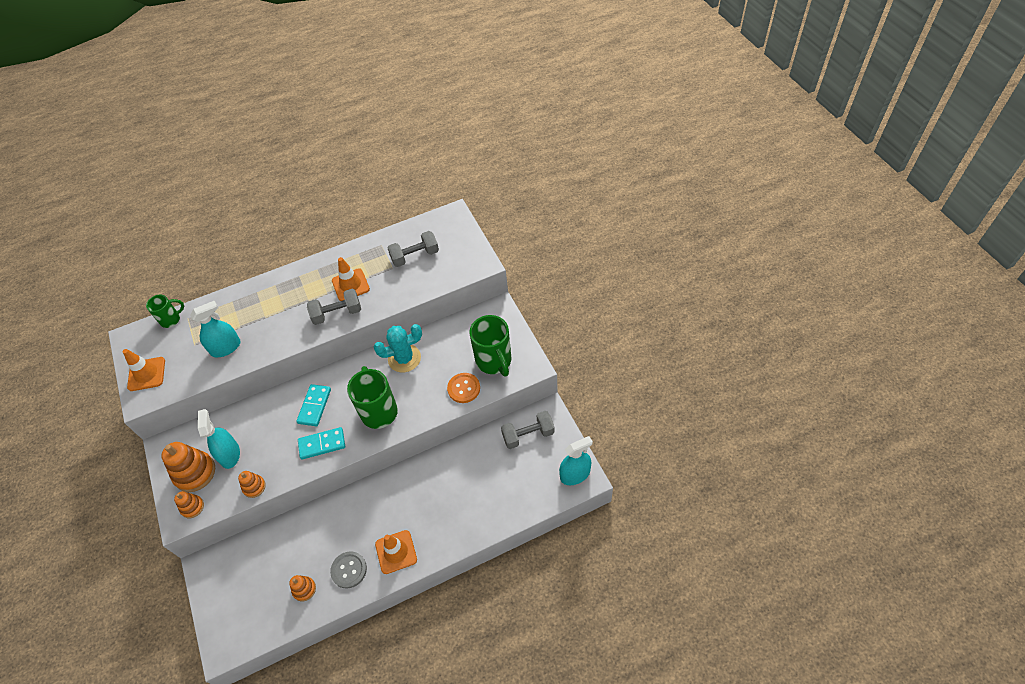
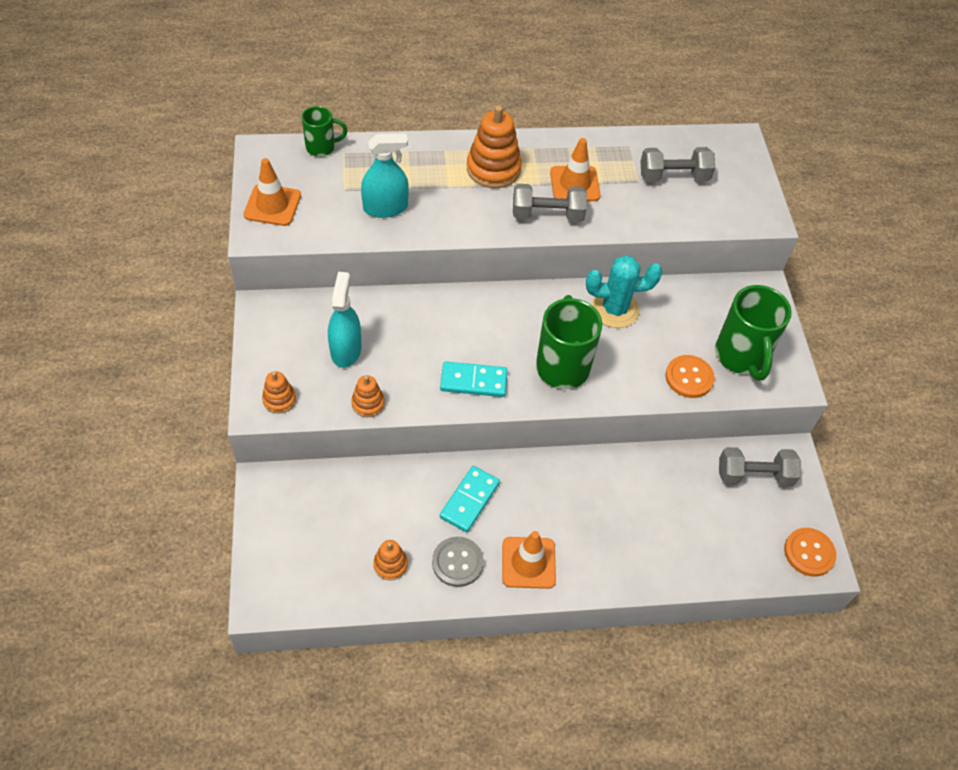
camera: 10 degrees right, 0 degrees up
orange stacking toy [161,442,215,492] -> orange stacking toy moved to [467,105,522,188]
turquoise domino [296,384,331,426] -> turquoise domino moved to [440,466,500,532]
turquoise spray bottle [559,436,593,485] -> orange button [784,528,836,577]

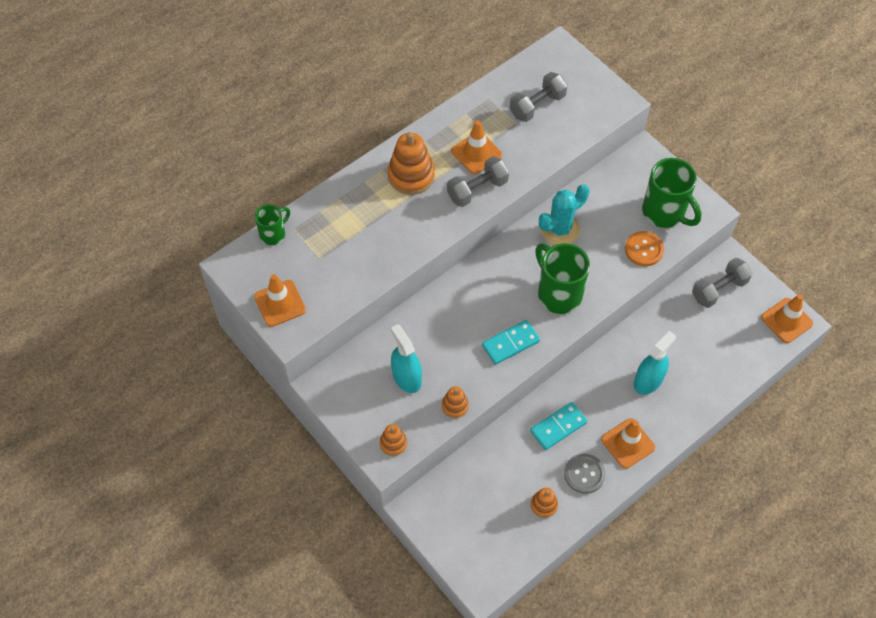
camera: 30 degrees left, 5 degrees up
turquoise spray bottle [361,134,409,218] -> turquoise spray bottle moved to [634,331,676,395]
turquoise domino [440,466,500,532] -> turquoise domino turned 60 degrees clockwise [530,402,587,450]
orange button [784,528,836,577] -> orange traffic cone [761,294,813,343]

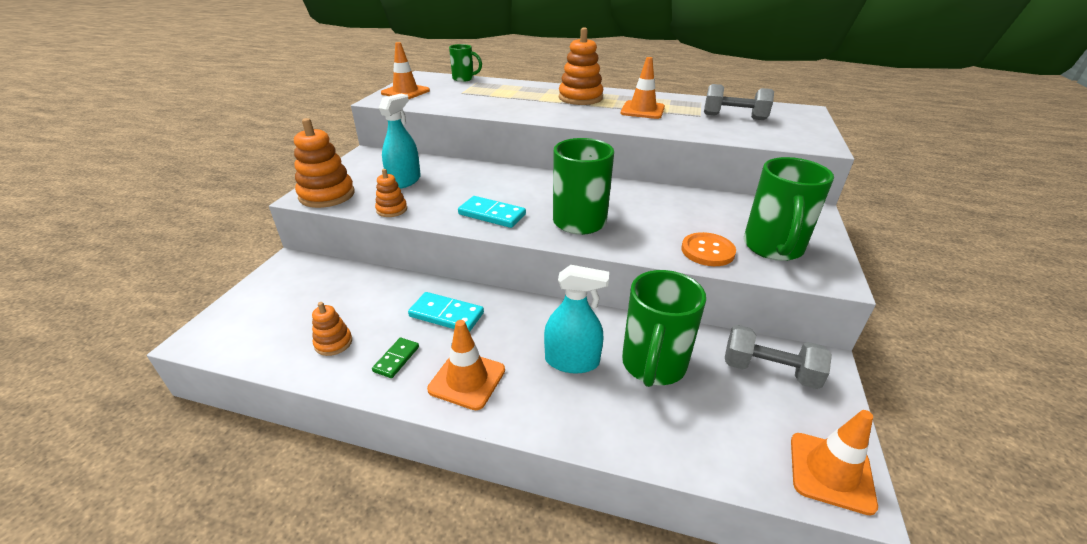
camera: 55 degrees right, 25 degrees down
orange stacking toy [380,424,407,456] -> orange stacking toy [294,118,355,208], size x1.85
grey dumbbell [447,156,509,207] -> none
turquoise cactus [539,184,590,245] -> none
grey button [564,453,606,494] -> green domino [372,338,419,378]
none -> green mug [622,270,706,387]

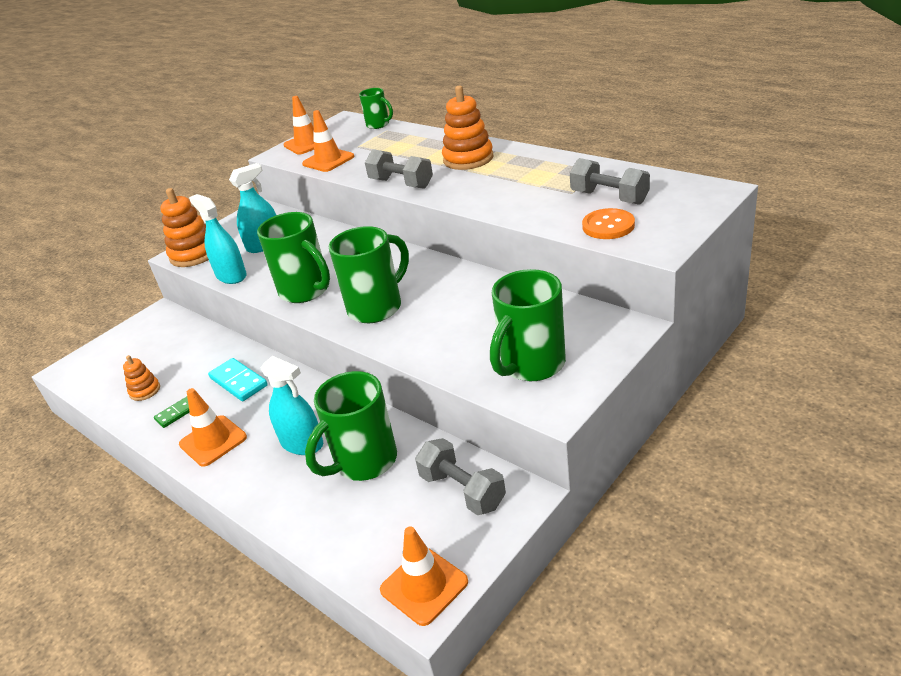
camera: 30 degrees right, 0 degrees up
orange stacking toy [375,169,407,217] -> turquoise spray bottle [189,194,247,284]
turquoise domino [458,196,526,228] -> green mug [257,212,330,303]
orange traffic cone [621,57,665,119] -> orange traffic cone moved to [302,110,355,172]
orange button [681,232,736,266] -> orange button moved to [582,208,635,239]
none -> grey dumbbell [365,149,433,189]

